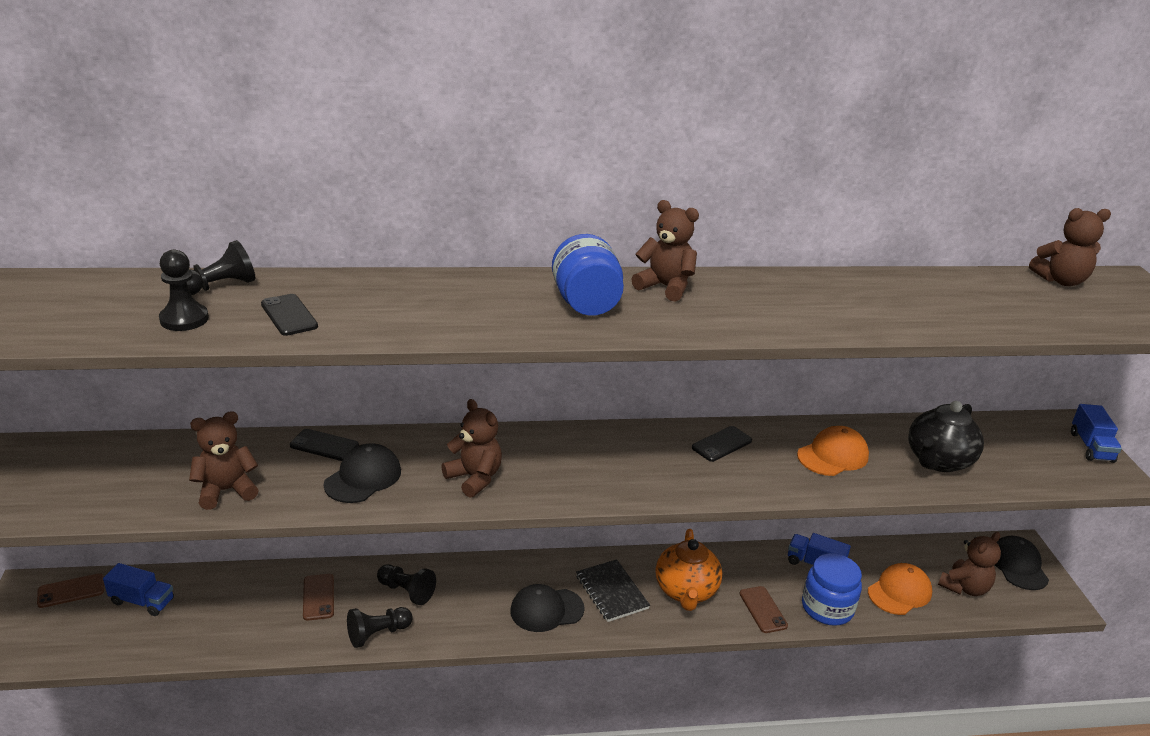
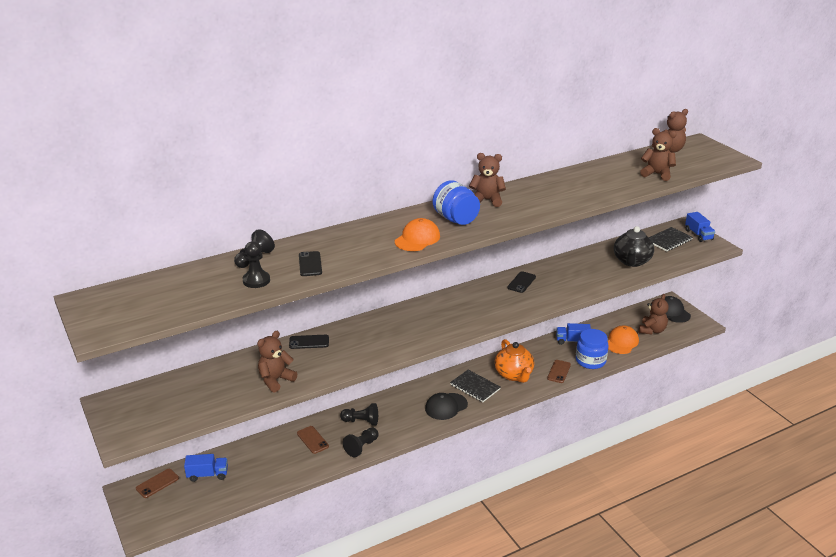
camera: 20 degrees left, 0 degrees up
black phone [261,294,318,336] -> black phone turned 45 degrees clockwise [299,251,322,276]
black cap [324,443,401,503] -> none
brown teddy bear [441,399,502,498] -> brown teddy bear moved to [640,128,676,181]
brown phone [739,586,788,633] -> brown phone turned 60 degrees clockwise [547,360,571,383]
orange cap [797,426,869,476] -> orange cap moved to [395,218,440,251]
none -> black notebook [649,227,693,252]

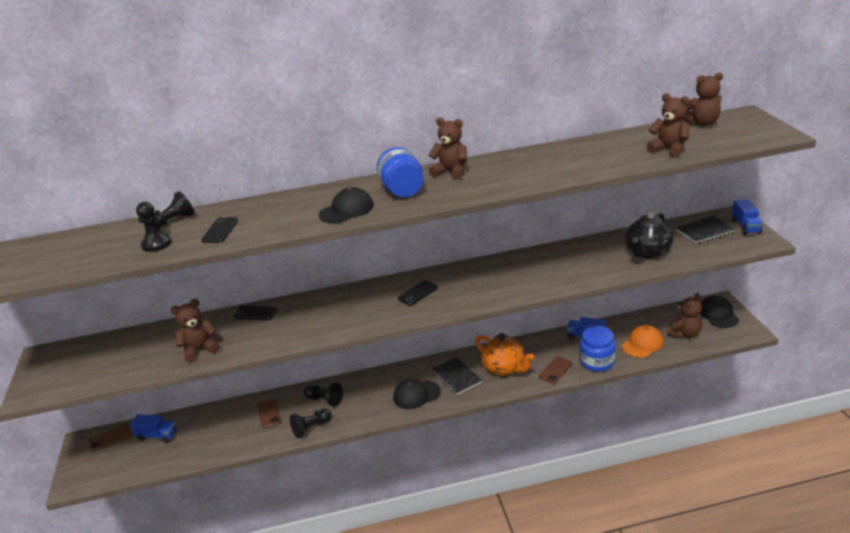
camera: 20 degrees right, 0 degrees up
orange cap [395,218,440,251] -> black cap [319,187,374,223]
orange teapot [495,339,534,383] -> orange teapot turned 45 degrees counterclockwise [475,333,534,376]
black phone [507,271,536,293] -> black phone moved to [398,280,438,306]

